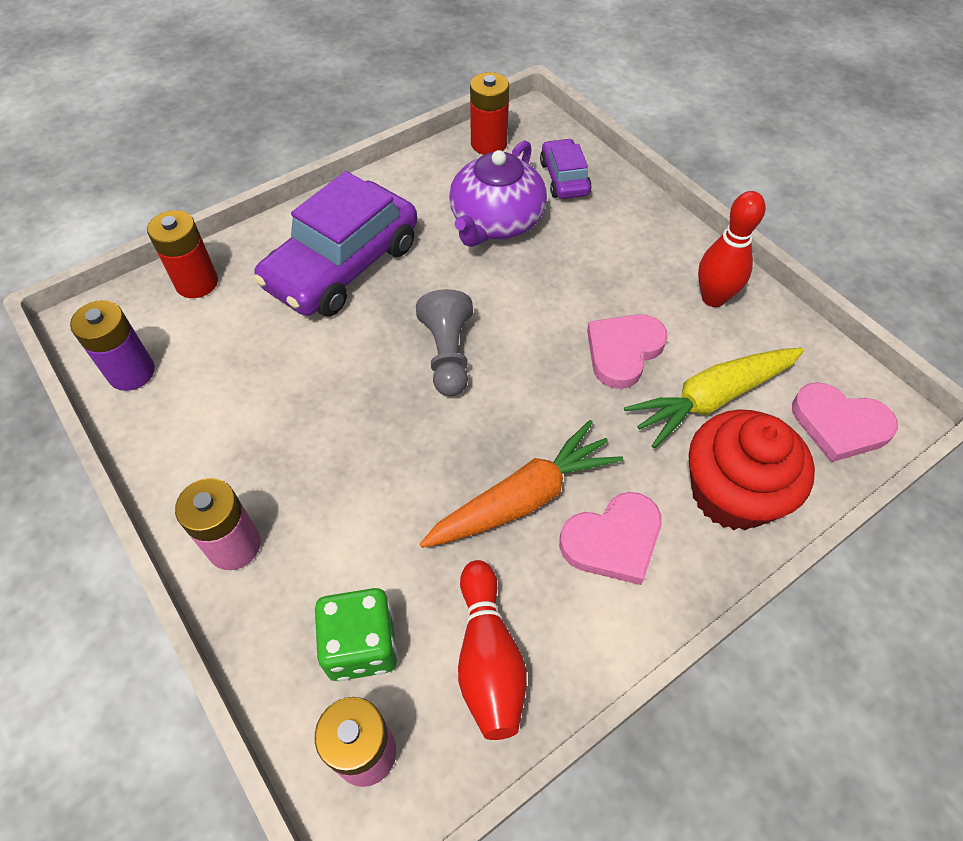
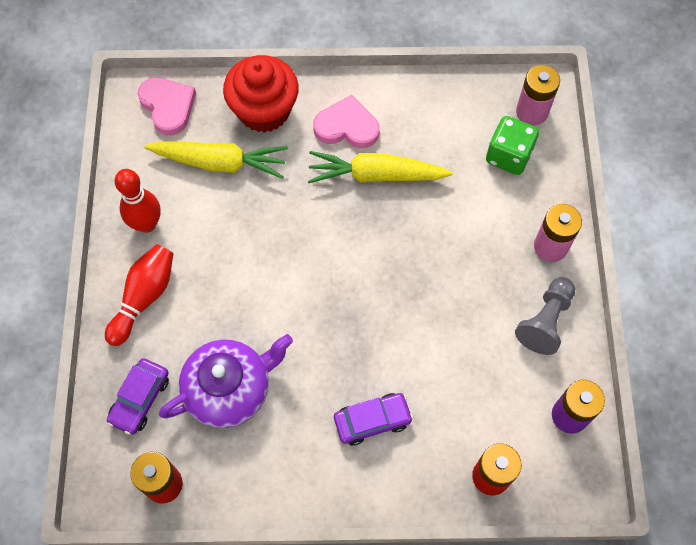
camera: 145 degrees left, 10 degrees up
purple car [254,171,417,317] -> purple car [334,393,413,446], size x0.51
grey pawn [416,289,473,396] -> grey pawn moved to [515,277,575,355]
orange carrot [420,420,623,548] -> yellow carrot [308,151,453,183]
red bowling pin [458,560,527,740] -> red bowling pin moved to [105,244,173,346]
pink heart [587,314,668,389] -> none

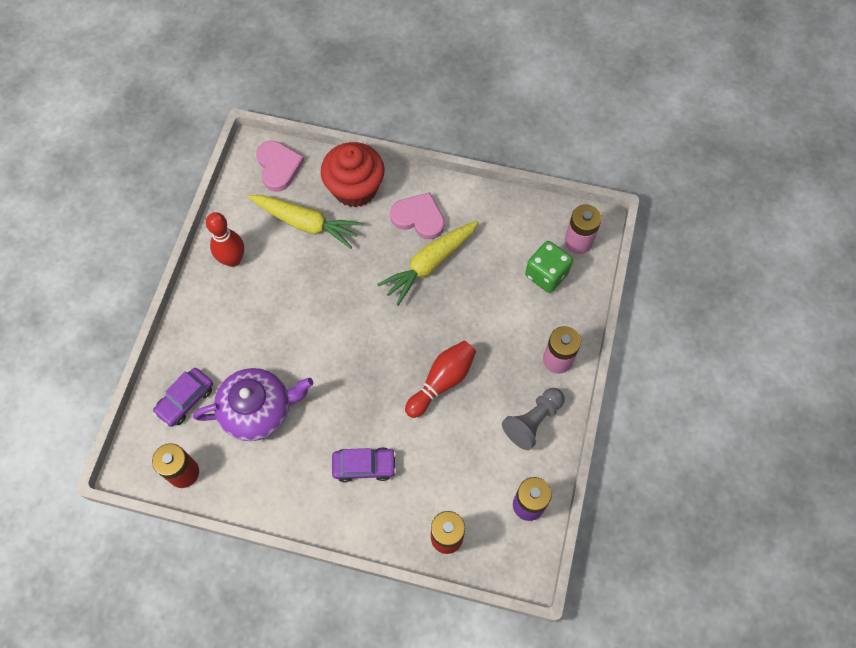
camera: 15 degrees right, 0 degrees up
red bowling pin [105,244,173,346] -> red bowling pin moved to [405,341,476,418]
yellow carrot [308,151,453,183] -> yellow carrot turned 60 degrees counterclockwise [377,221,479,306]

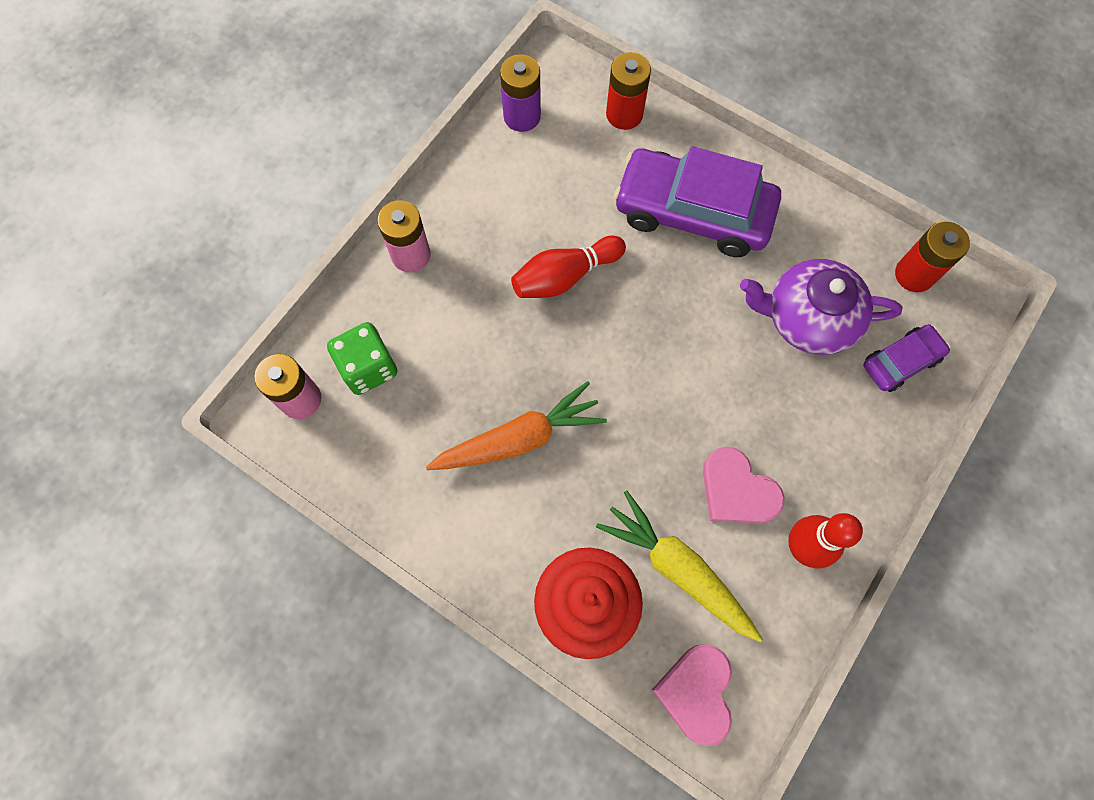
camera: 160 degrees left, 5 degrees up
purple car [332,447,396,482] -> purple car [614,146,781,257], size x1.98
yellow carrot [377,221,479,306] -> orange carrot [426,381,607,470]
pink heart [390,192,445,240] -> pink heart moved to [703,447,785,524]
grey pawn [502,388,565,450] -> none

